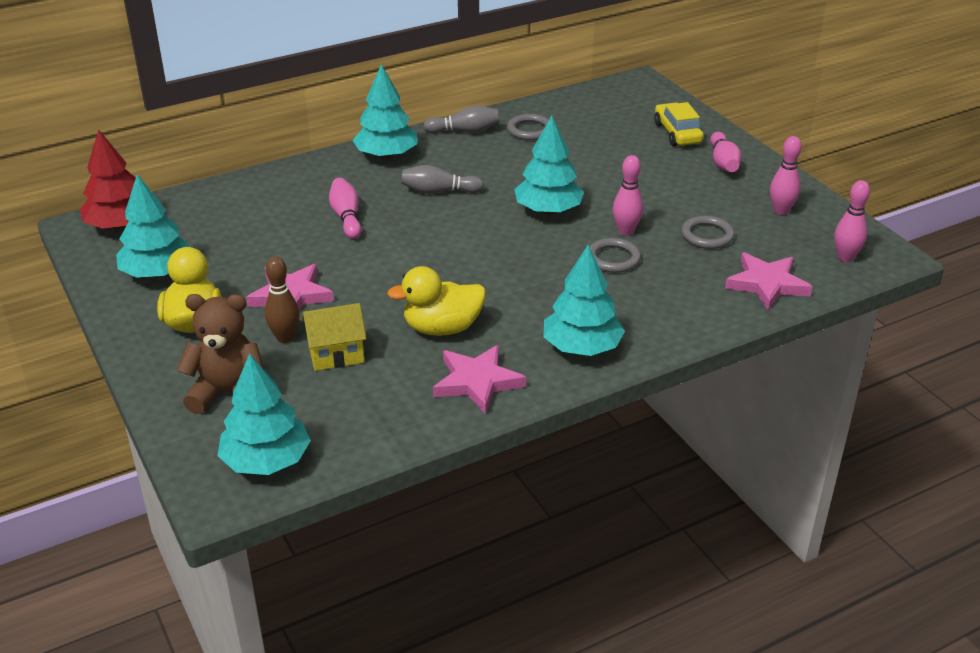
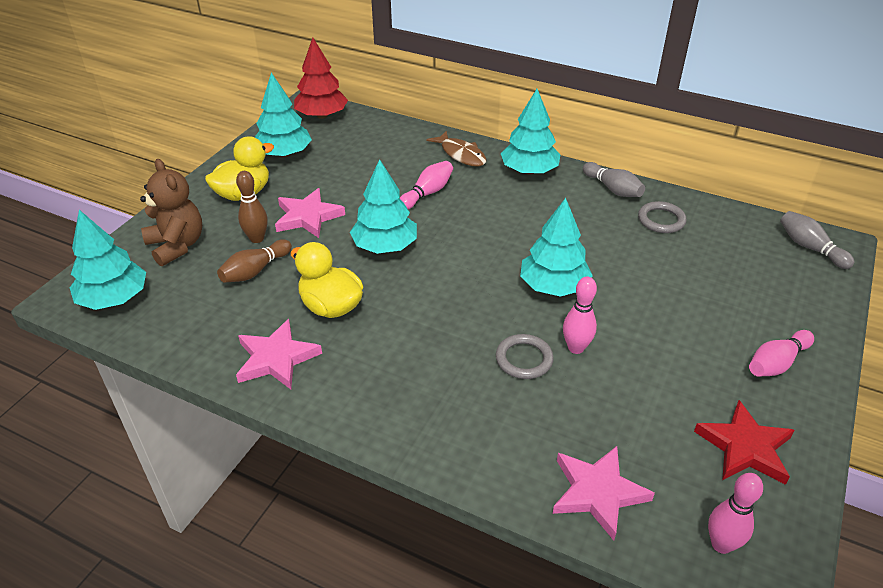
camera: 55 degrees right, 5 degrees up
yellow house [302,303,366,371] -> brown bowling pin [217,239,292,283]
grey bowling pin [401,165,484,194] -> grey bowling pin moved to [780,211,854,269]
turquoise tree [544,245,625,356] -> turquoise tree moved to [350,159,417,254]
yellow car [654,102,704,146] -> none
grey ring [681,216,735,249] -> none
pink bowling pin [770,136,802,215] -> red star [694,400,795,485]
none -> brown fish [427,131,486,166]

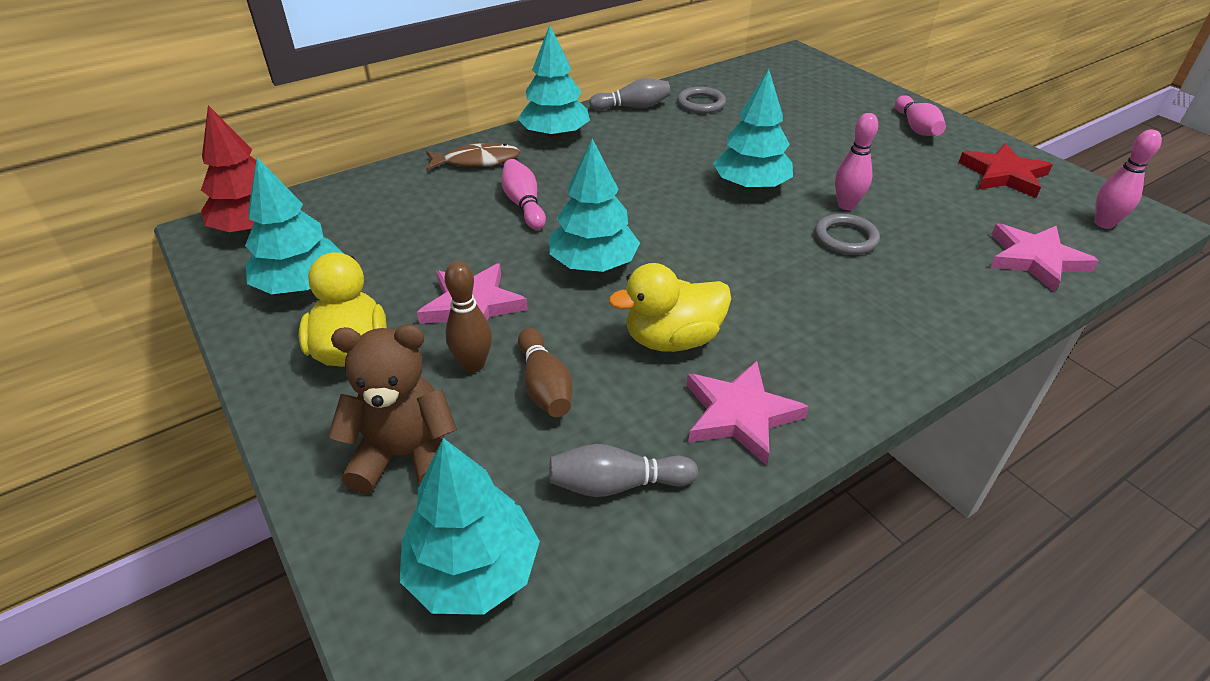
camera: 60 degrees left, 0 degrees up
grey bowling pin [780,211,854,269] -> grey bowling pin moved to [549,444,698,497]

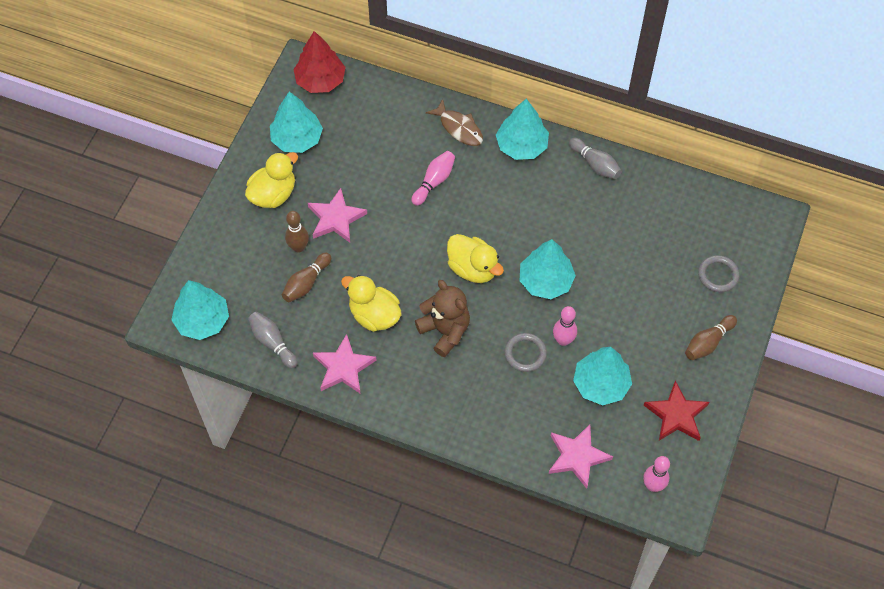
camera: 55 degrees right, 20 degrees up
brown teddy bear [328,325,457,494] -> brown teddy bear moved to [415,280,470,357]
turquoise tree [549,139,640,272] -> turquoise tree moved to [573,347,632,405]
grey ring [677,87,726,114] -> grey ring moved to [698,255,739,292]
pink bowling pin [895,95,946,136] -> brown bowling pin [685,315,737,360]
none -> yellow duck [447,234,504,283]

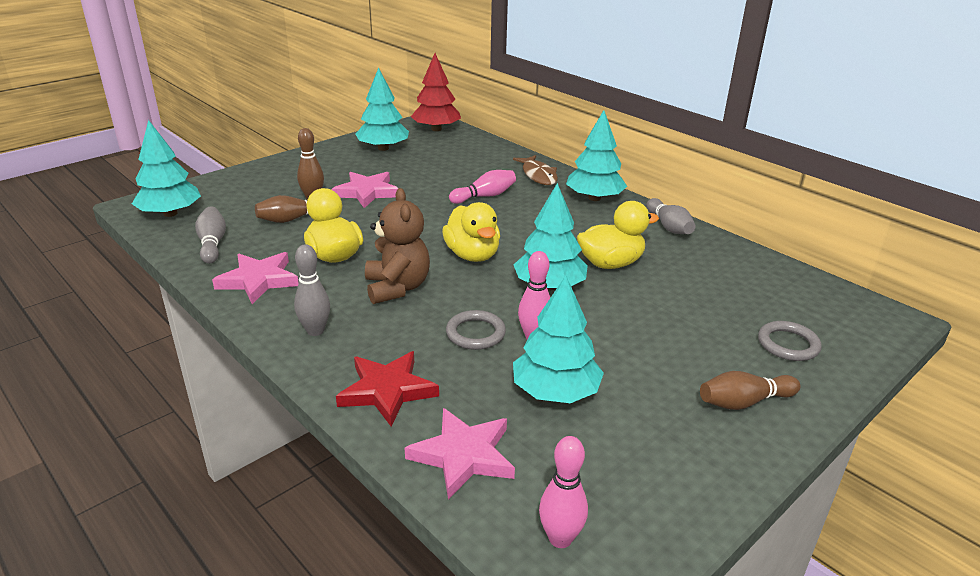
camera: 25 degrees right, 30 degrees down
yellow duck [245,152,298,208] -> yellow duck moved to [577,201,659,269]
red star [644,381,709,441] -> red star moved to [336,351,439,427]
none -> grey bowling pin [294,244,330,336]

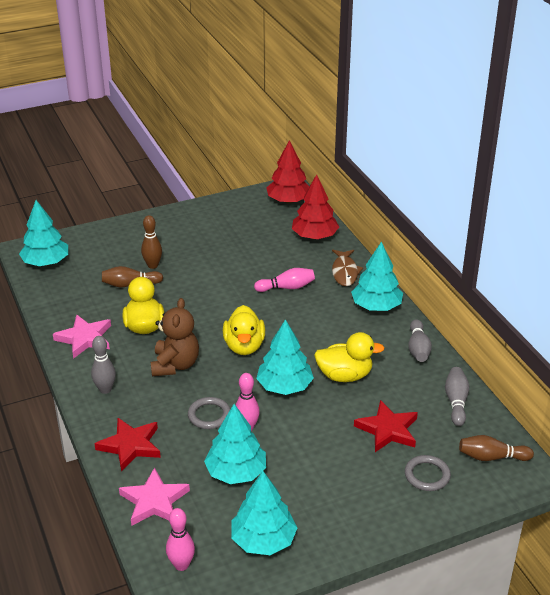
camera: 20 degrees right, 5 degrees up
grey bowling pin [195,206,226,264] -> grey bowling pin moved to [445,367,469,426]
pink star [332,172,398,208] -> none
turquoise tree [355,67,409,151] -> turquoise tree moved to [231,471,297,555]
brown bowling pin [700,371,800,410] -> brown bowling pin moved to [459,435,534,461]
none -> red tree [292,174,339,239]
none -> red star [354,400,418,452]

